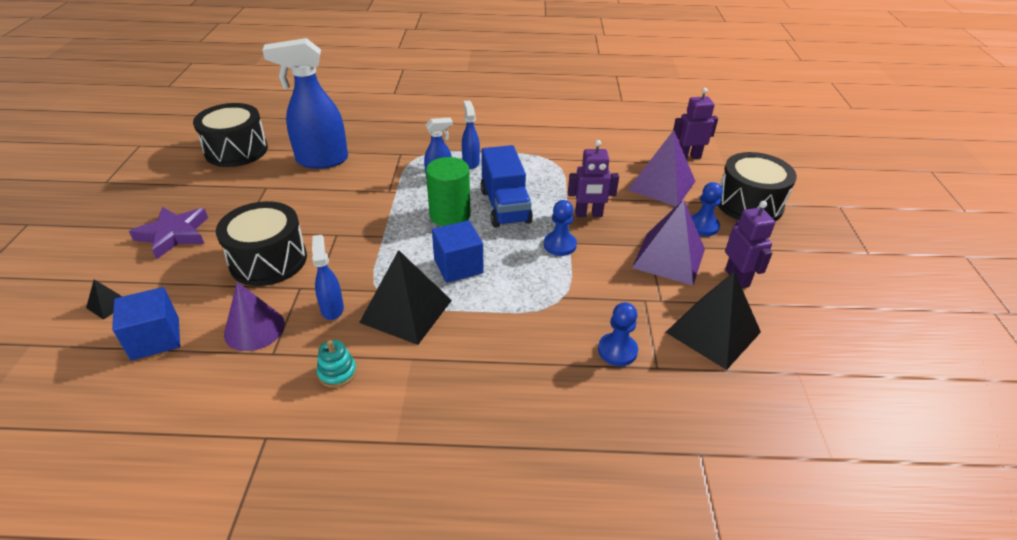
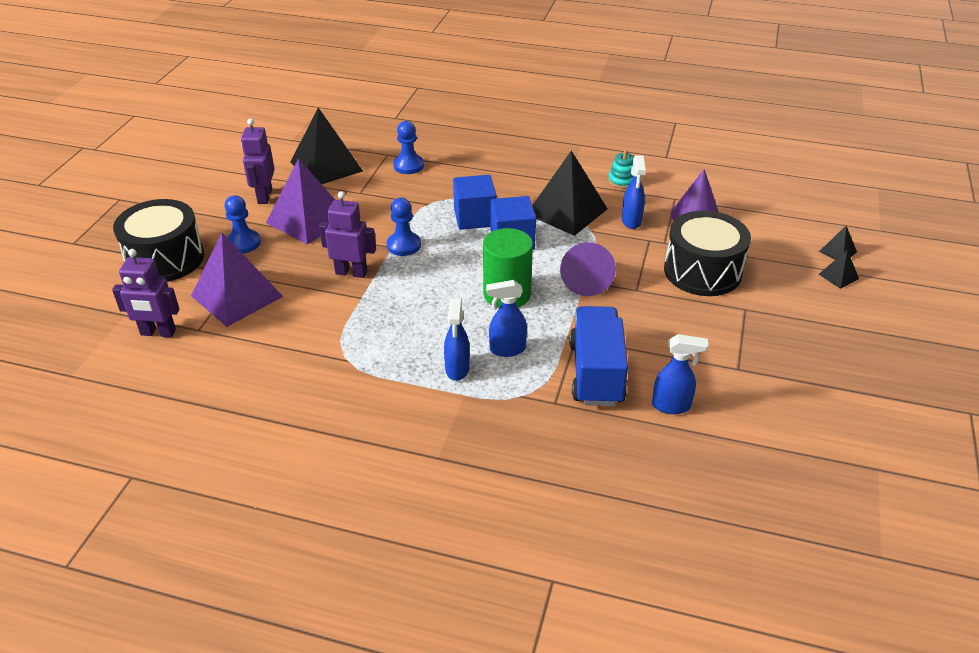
camera: 165 degrees left, 0 degrees up
blue cube [112,287,180,360] -> blue cube moved to [453,175,497,230]
purple star [129,207,208,259] -> none
black drum [193,103,268,167] -> none
blue spray bottle [263,38,348,169] -> blue spray bottle [652,334,708,414], size x0.51
blue truck [480,145,533,228] -> blue truck moved to [569,306,628,406]
none -> purple cone [560,242,616,296]
none -> black pyramid [819,250,859,289]

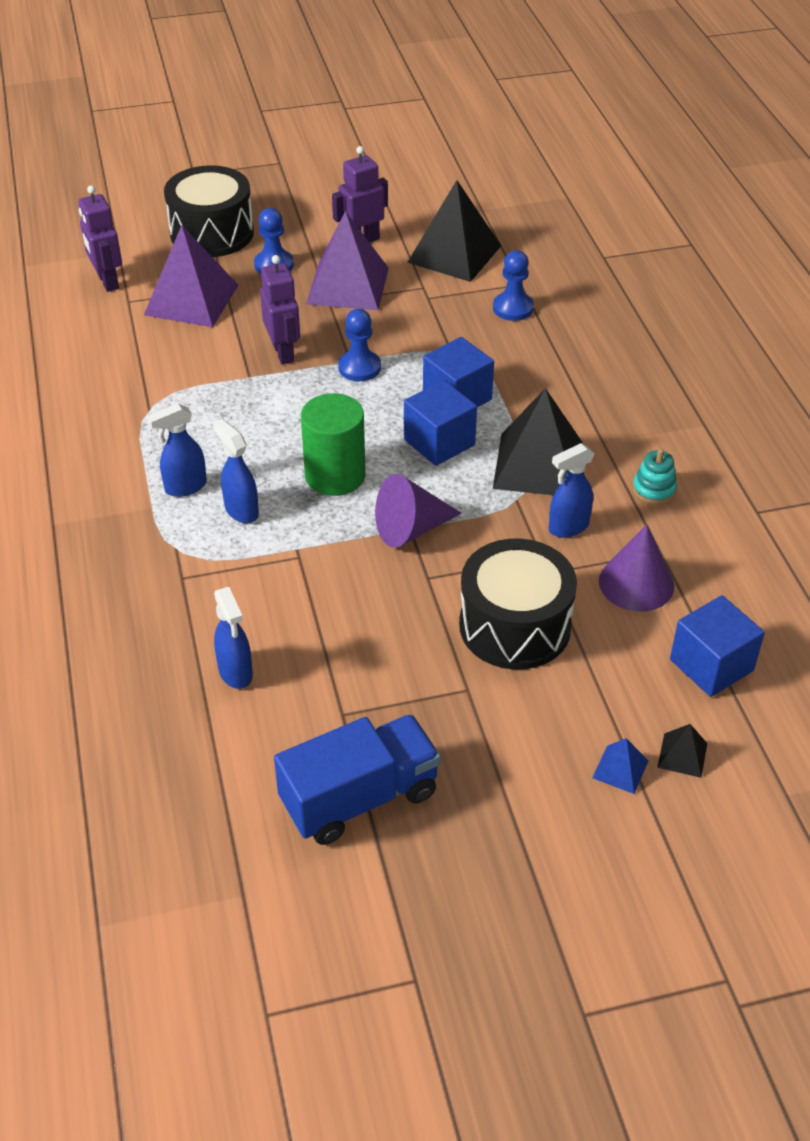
camera: 60 degrees right, 5 degrees up
blue truck [569,306,628,406] -> blue truck moved to [274,714,441,845]
black pyramid [819,250,859,289] -> blue pyramid [592,738,648,794]
none -> blue cube [670,595,765,697]

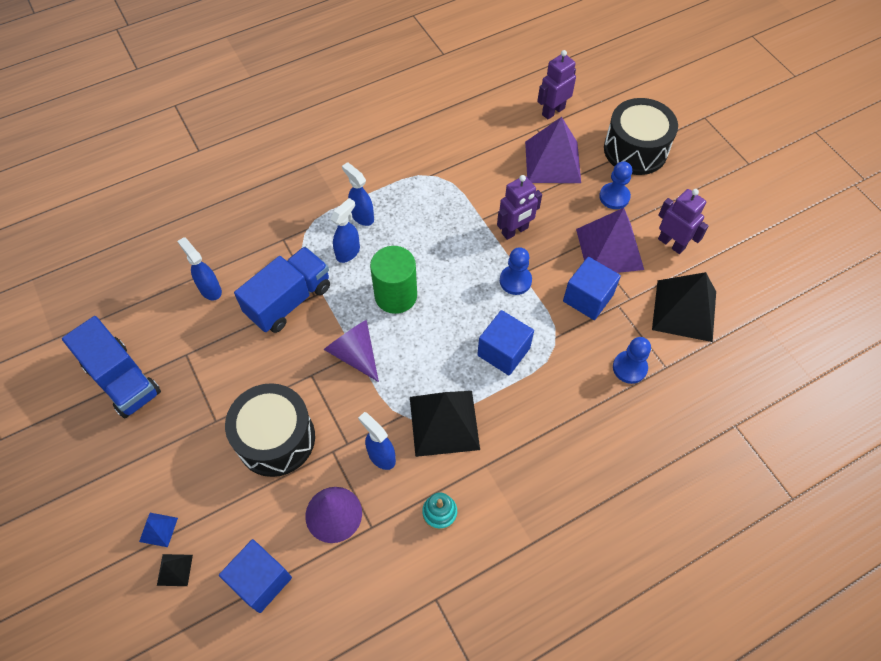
camera: 75 degrees right, 15 degrees up
blue spray bottle [214,587,253,689] -> blue spray bottle turned 90 degrees clockwise [177,237,222,301]
blue cube [404,380,477,466] -> blue cube moved to [563,257,621,320]
none -> blue truck [234,247,330,333]

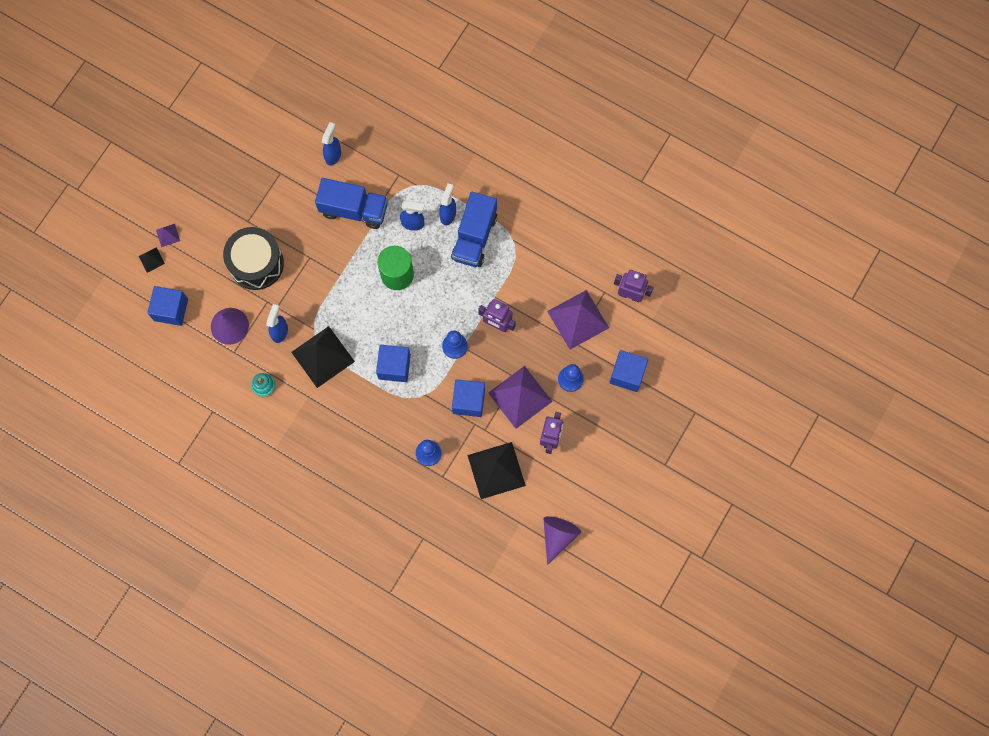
camera: 60 degrees right, 15 degrees up
blue truck [62,316,161,418] -> blue truck moved to [451,192,497,267]
blue pyramid [139,513,178,547] -> purple pyramid [156,224,180,247]
purple cone [324,320,379,382] -> purple cone moved to [544,516,581,565]
black drum [604,98,678,175] -> blue cube [609,350,648,392]

